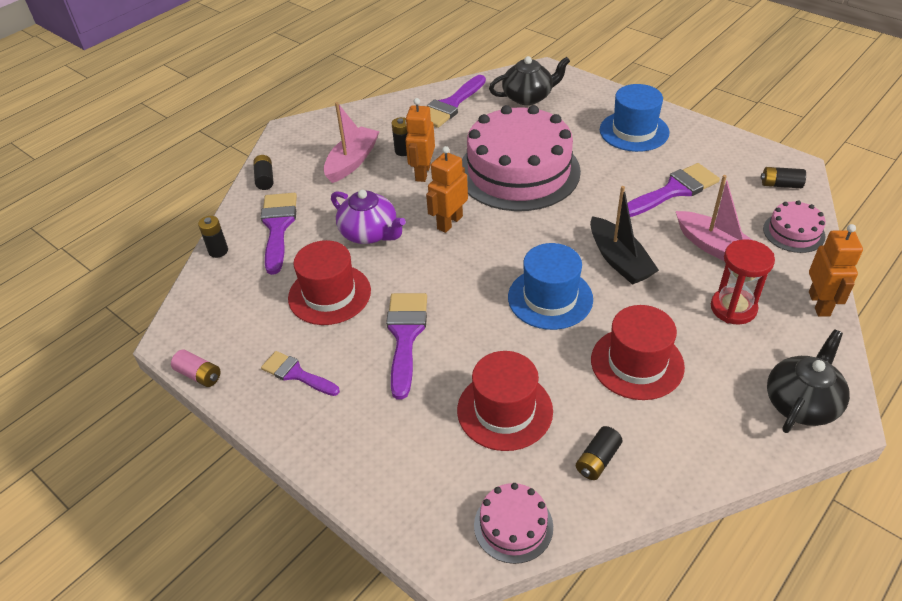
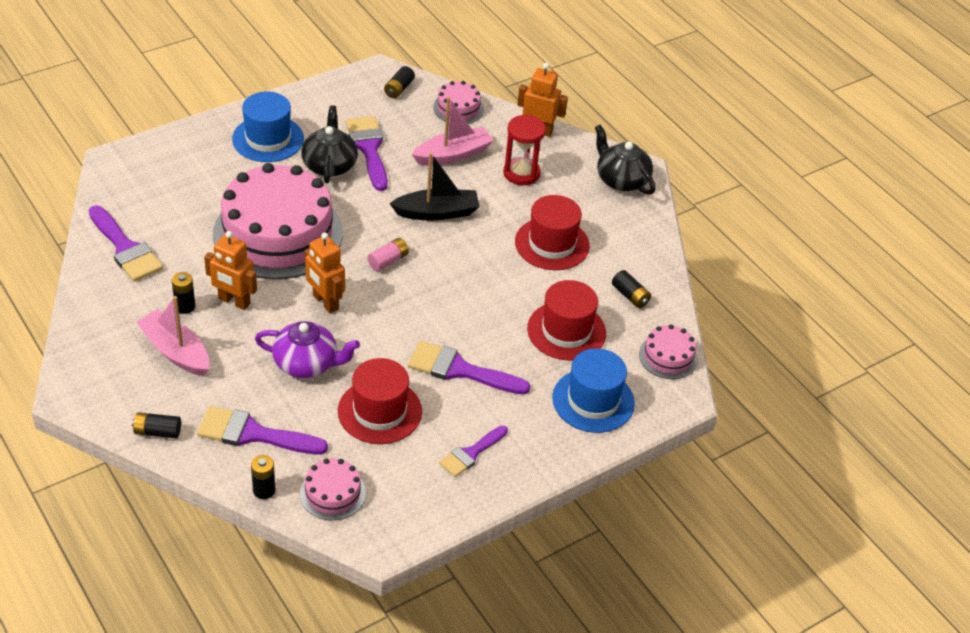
camera: 80 degrees left, 0 degrees up
pink battery [171,349,220,387] -> pink battery moved to [367,238,409,271]
purple teapot [331,190,406,244] -> purple teapot turned 45 degrees clockwise [255,321,360,378]
black teapot [489,56,570,105] -> black teapot moved to [301,105,358,183]
blue hat [508,243,593,330] -> blue hat moved to [552,348,635,433]
none -> pink cake [300,458,366,520]

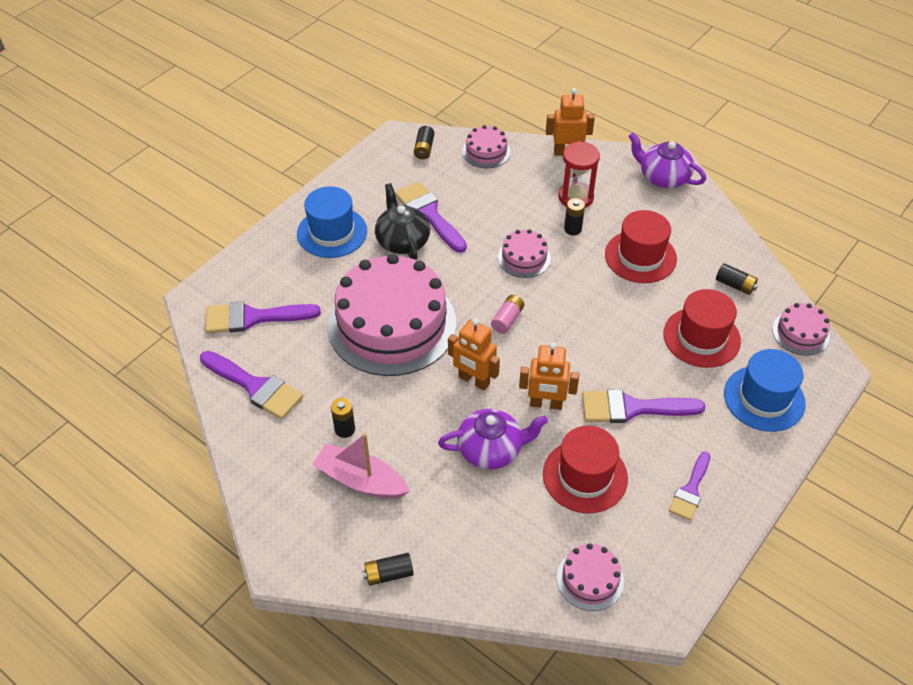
camera: 15 degrees left, 5 degrees up
purple brush [197,406,328,455] -> purple brush moved to [205,301,321,333]
orange robot [204,231,257,310] -> orange robot moved to [519,342,579,410]
black battery [251,455,276,499] -> black battery moved to [564,198,585,235]
black boat [389,153,480,220] -> pink cake [498,229,551,278]
pink boat [411,97,494,165] -> none
black teapot [595,125,656,195] -> purple teapot [628,132,706,188]

